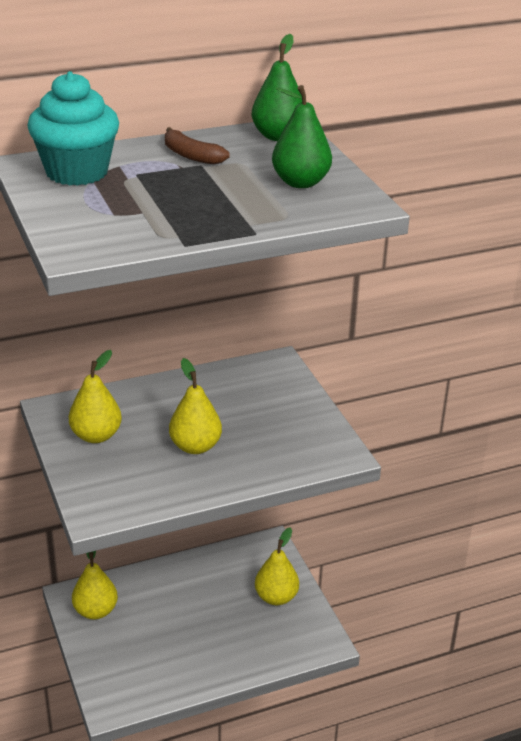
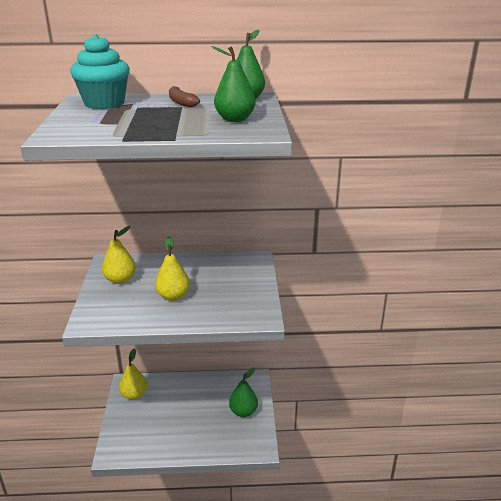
camera: 20 degrees right, 5 degrees down
yellow pear [255,527,299,605] -> green pear [229,368,258,417]

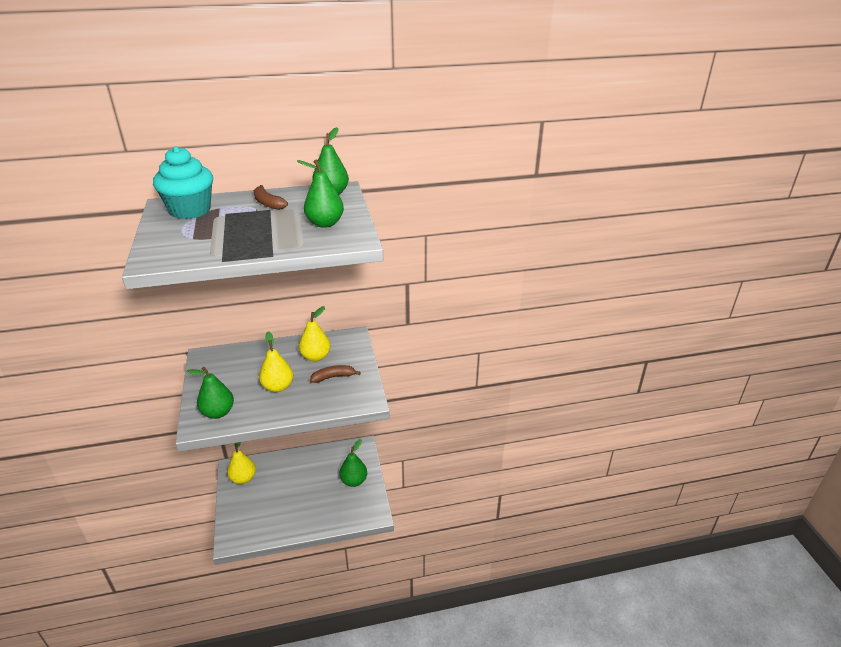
camera: 10 degrees left, 5 degrees up
yellow pear [102,226,136,284] -> yellow pear moved to [299,306,331,362]
none -> green pear [186,367,234,419]
none -> brown banana [310,365,361,383]

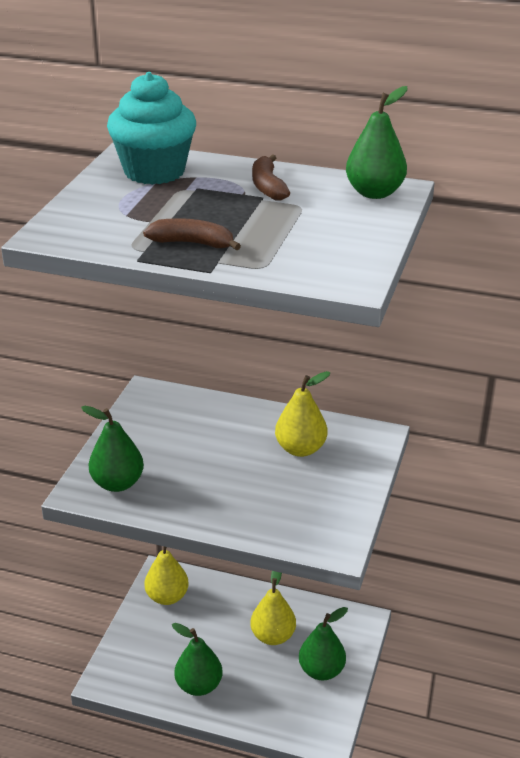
camera: 30 degrees right, 0 degrees up
yellow pear [259,331,293,392] -> yellow pear moved to [251,571,296,645]
green pear [297,159,344,228] -> green pear moved to [172,623,222,696]
brown banana [310,365,361,383] -> brown banana moved to [143,218,241,250]

